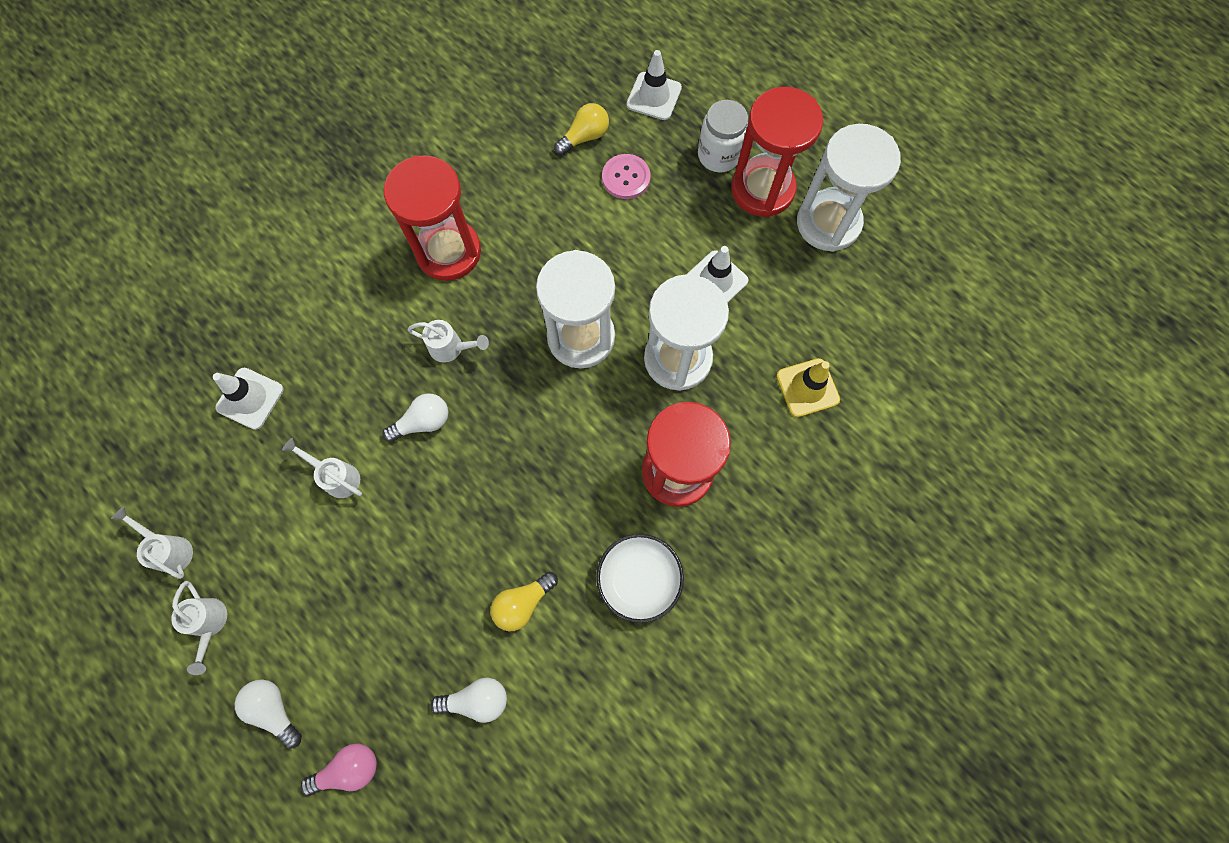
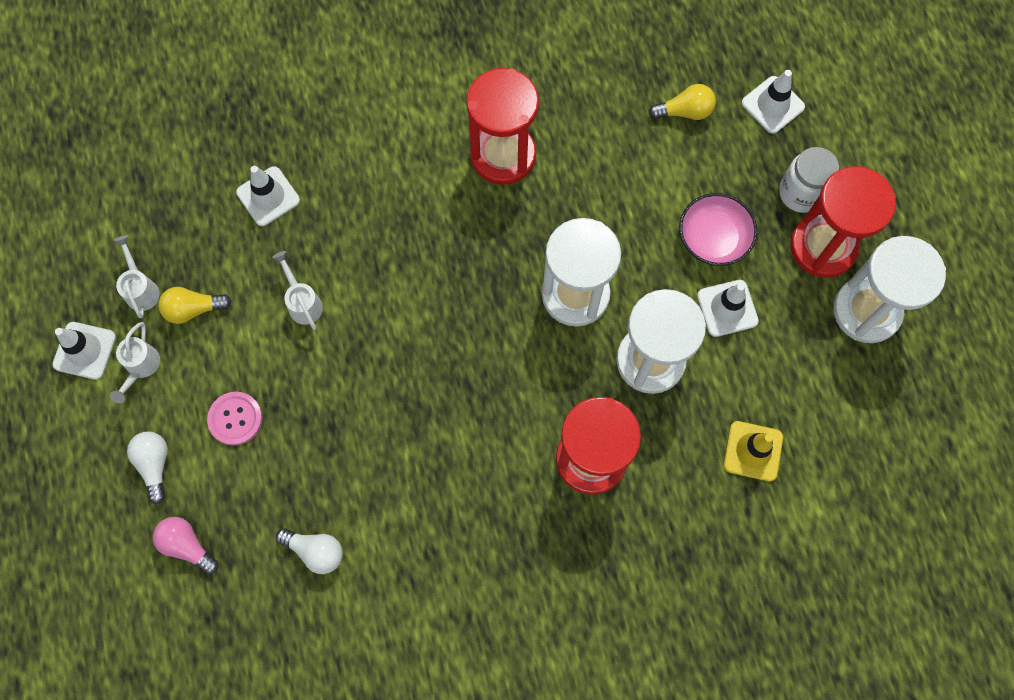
camera: 30 degrees right, 0 degrees up
pink light bulb [301,744,377,796] -> pink light bulb turned 150 degrees counterclockwise [153,517,219,575]
white light bulb [383,393,448,442] -> none
white watering can [407,320,489,363] -> none
yellow light bulb [491,572,558,631] -> yellow light bulb moved to [158,287,232,324]
white bowl [596,534,684,623] -> none
pink button [602,154,651,199] -> pink button moved to [207,392,263,446]
none -> white traffic cone [52,322,116,380]
none -> pink bowl [679,193,757,266]

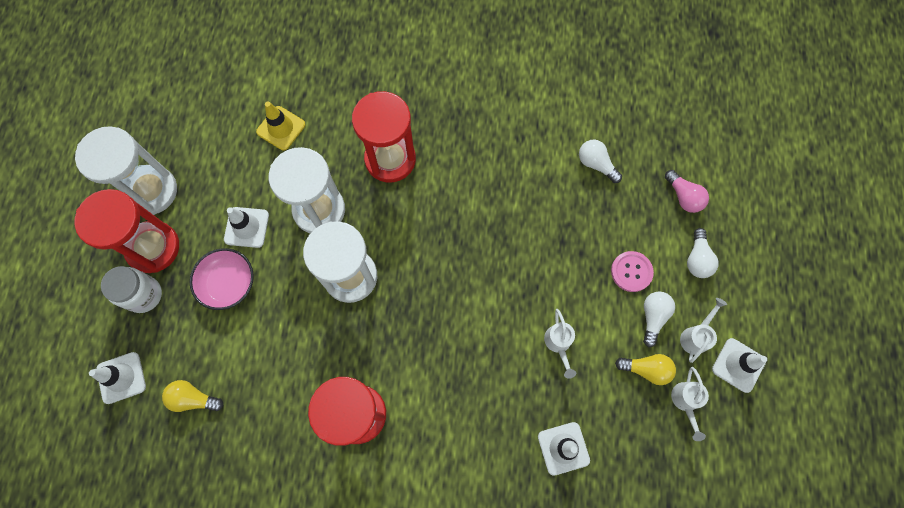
camera: 160 degrees left, 0 degrees up
none -> white light bulb [643,291,675,347]

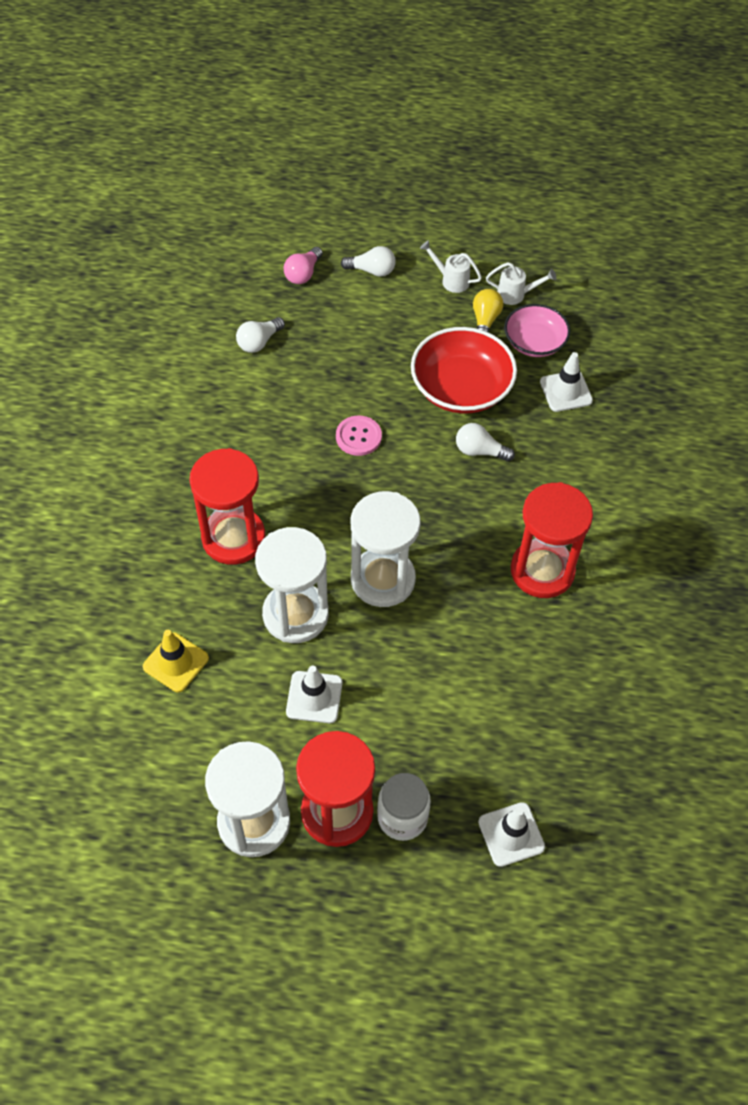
camera: 90 degrees left, 15 degrees down
yellow light bulb [162,380,223,412] -> none
pink bowl [190,248,254,310] -> pink bowl moved to [504,304,570,357]
white watering can [544,309,576,379] -> red bowl [411,327,517,414]
pink button [611,251,654,292] -> pink button moved to [336,416,382,456]
white light bulb [643,291,675,347] -> white light bulb moved to [456,423,515,461]
pink light bulb [665,170,709,213] -> pink light bulb turned 150 degrees clockwise [284,247,323,284]
white traffic cone [712,338,767,393] -> none

